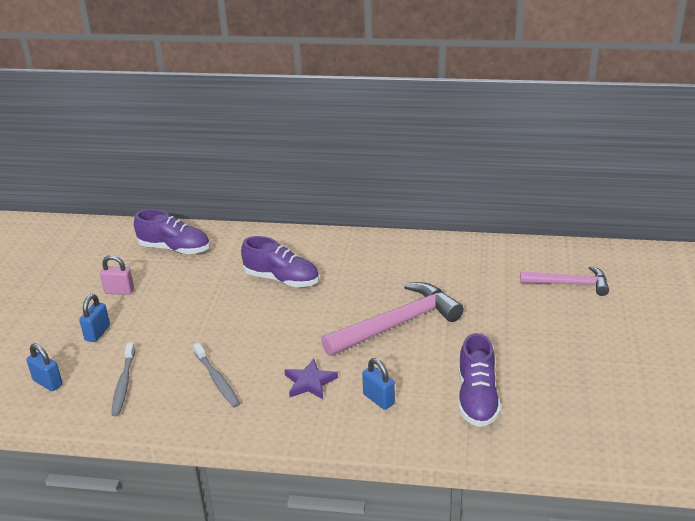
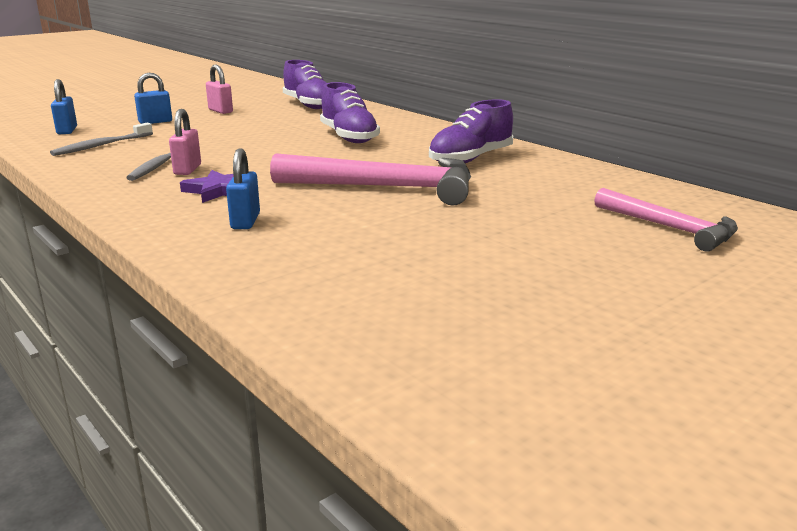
camera: 40 degrees right, 10 degrees down
purple shoe [458,333,501,427] -> purple shoe moved to [429,99,513,163]
none -> pink padlock [169,109,201,175]

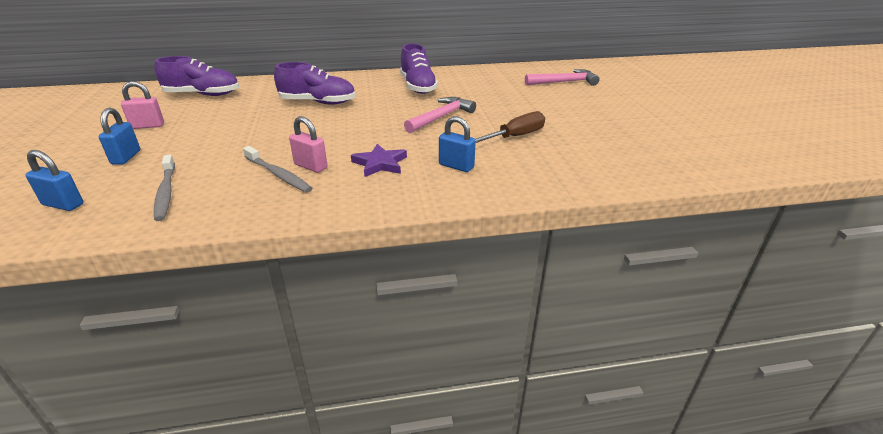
camera: 60 degrees left, 10 degrees up
pink hammer [270,153,471,205] -> pink hammer [404,97,476,133], size x0.62
none -> brown screwdriver [475,111,545,143]

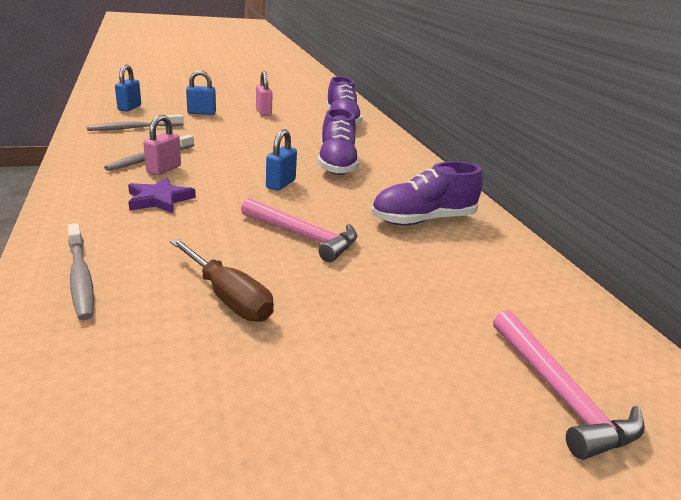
camera: 80 degrees right, 5 degrees down
blue padlock [439,116,476,172] -> blue padlock moved to [266,129,297,191]
none -> grey toothbrush [68,223,94,320]

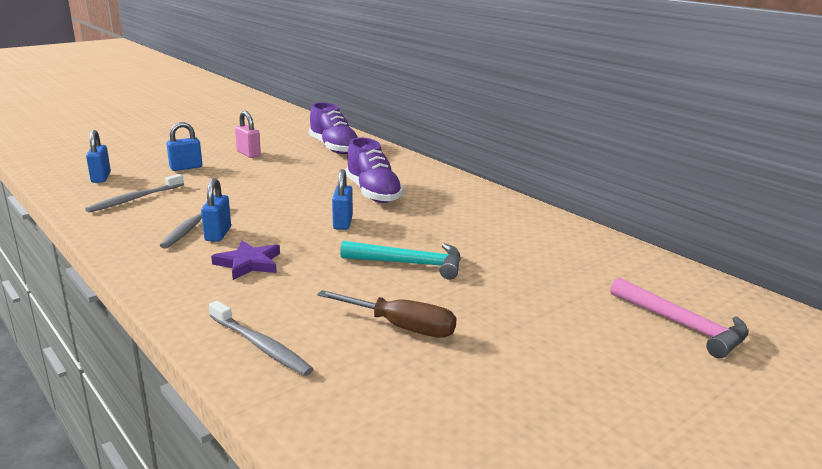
camera: 20 degrees left, 5 degrees down
pink padlock [143,115,181,175] -> blue padlock [201,178,231,242]
pink hammer [241,198,357,262] -> turquoise hammer [340,241,461,280]
purple shoe [371,161,483,225] -> none

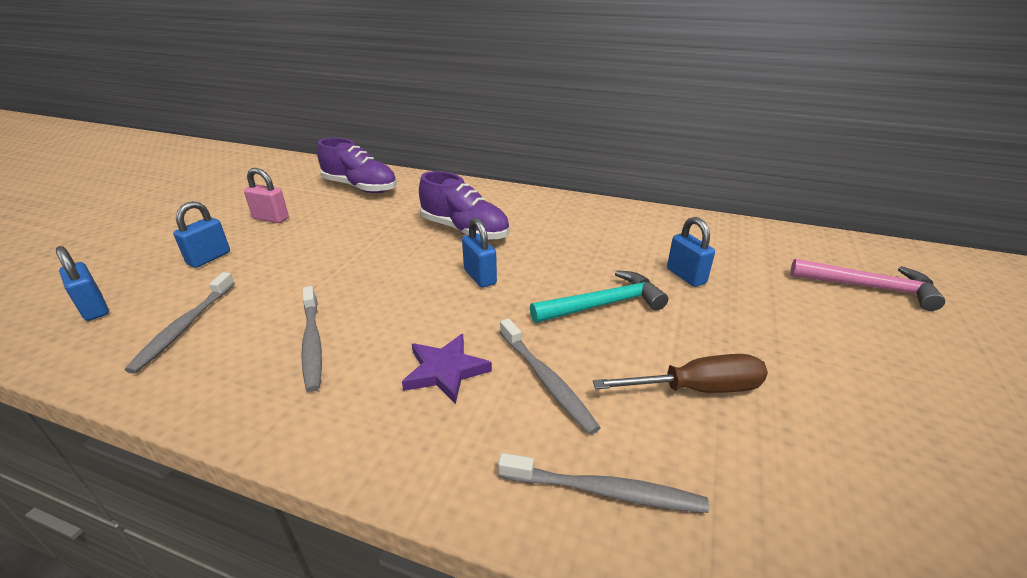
camera: 30 degrees left, 10 degrees up
blue padlock [201,178,231,242] -> blue padlock moved to [667,217,715,287]
none -> grey toothbrush [500,318,601,435]

